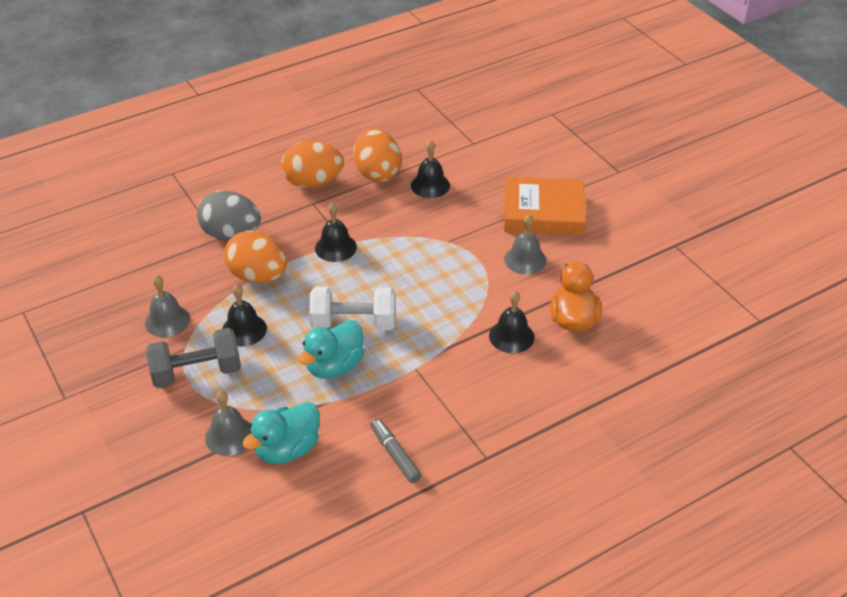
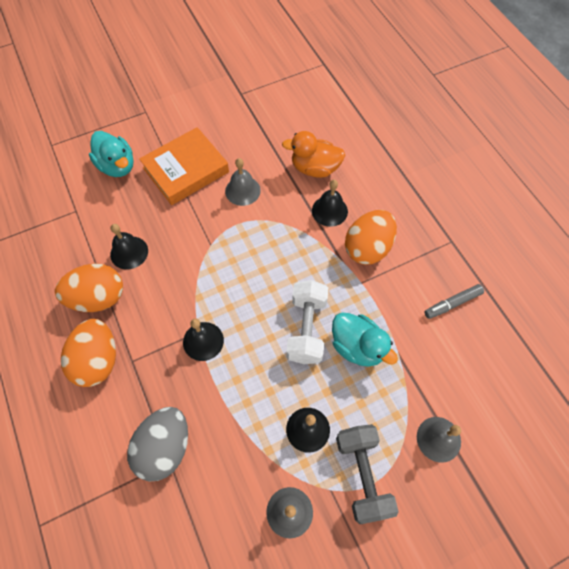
camera: 85 degrees left, 20 degrees up
orange egg [224,231,287,283] -> orange egg moved to [345,210,397,265]
turquoise duck [242,402,320,464] -> turquoise duck moved to [89,131,134,177]
orange book [504,177,586,235] -> orange book turned 45 degrees clockwise [139,127,229,205]

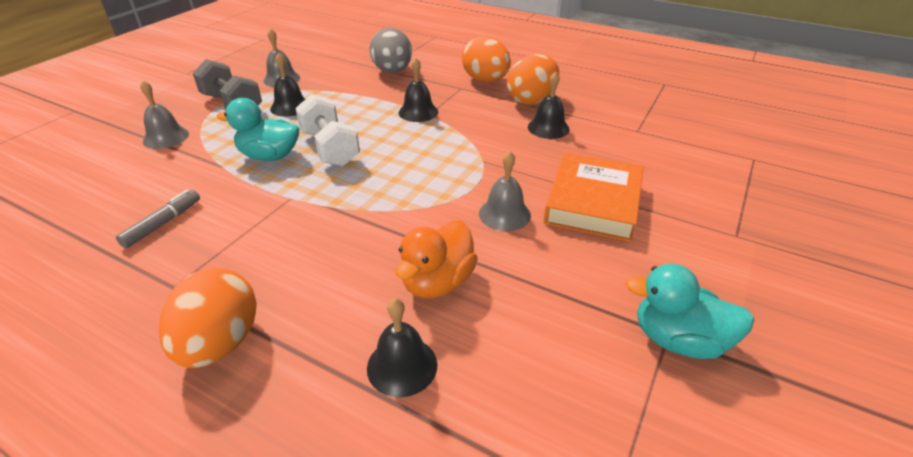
camera: 145 degrees right, 25 degrees down
turquoise duck [89,131,134,177] -> turquoise duck moved to [625,264,754,359]
orange duck [282,131,345,178] -> orange duck turned 150 degrees clockwise [395,221,478,298]
black bell [312,180,348,227] -> black bell moved to [367,298,438,397]
orange egg [345,210,397,265] -> orange egg moved to [159,267,257,368]

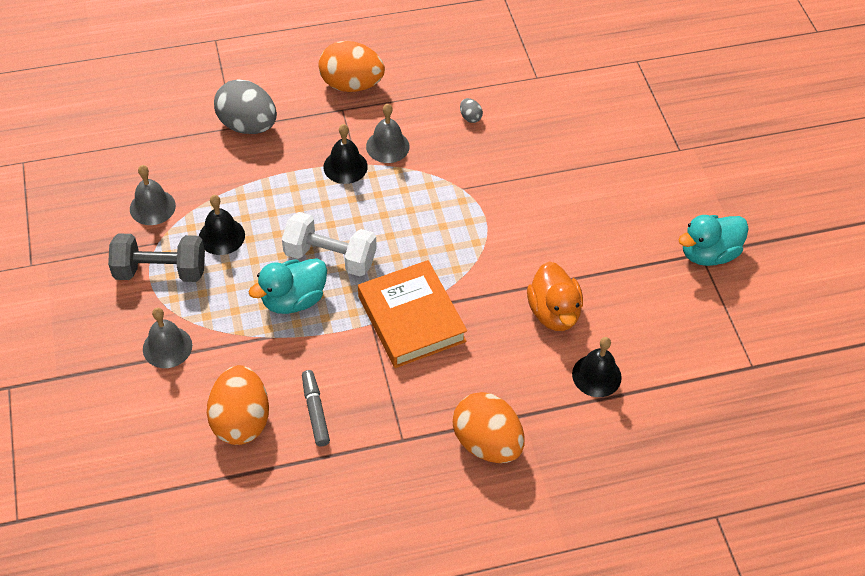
camera: 45 degrees left, 15 degrees up
grey bell [479,151,531,231] -> grey bell moved to [366,103,410,163]
orange egg [507,54,559,105] -> orange egg moved to [207,365,269,445]
black bell [528,72,570,139] -> grey egg [460,98,483,123]
orange book [544,153,644,242] -> orange book moved to [358,260,467,368]

